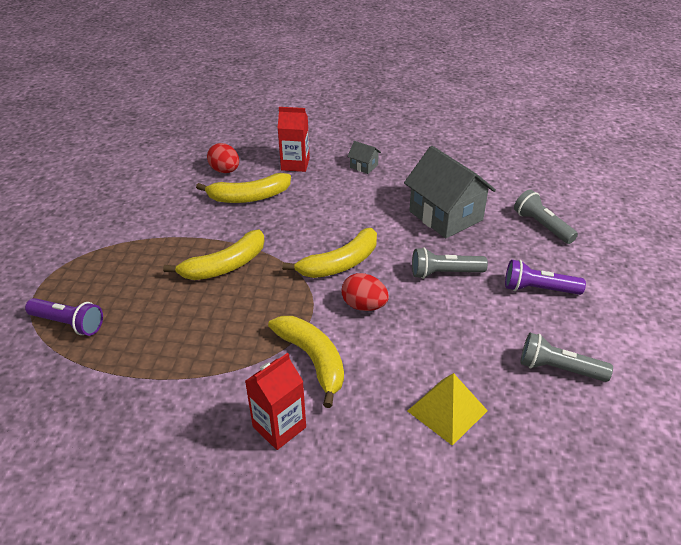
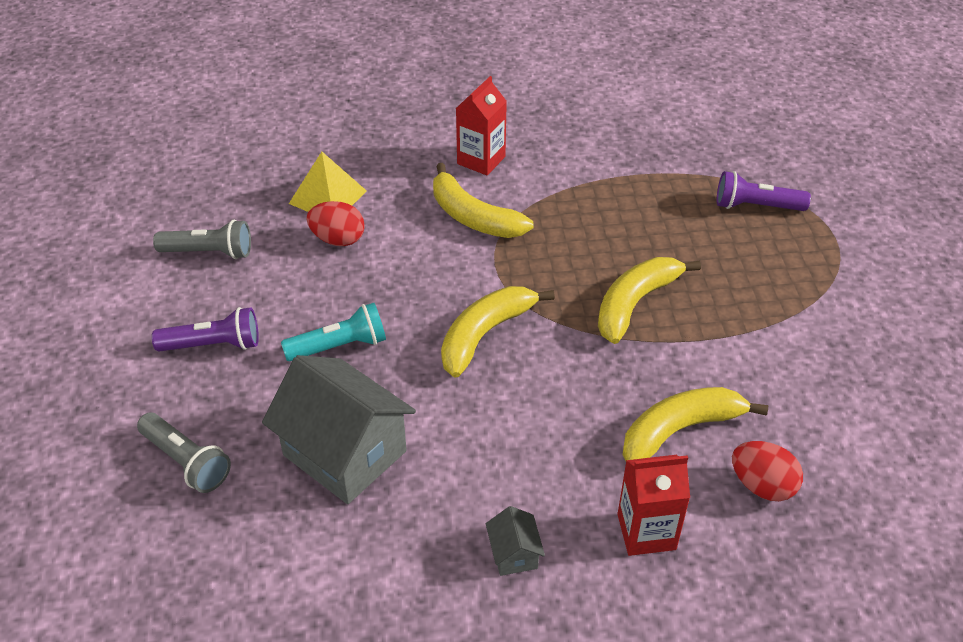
camera: 165 degrees right, 5 degrees up
red egg [341,273,389,311] -> red egg moved to [306,201,365,246]
grey house [347,141,381,174] -> grey house turned 60 degrees clockwise [486,506,545,576]
grey flashlight [412,247,488,279] -> turquoise flashlight [281,303,386,361]

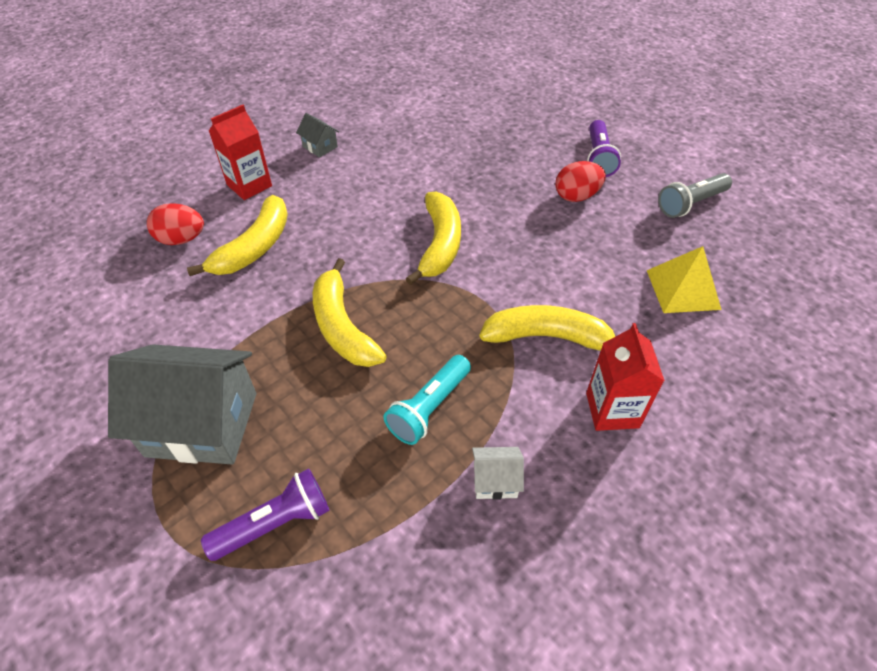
camera: 145 degrees right, 5 degrees up
grey flashlight [137,413,231,493] -> none
purple flashlight [152,307,259,352] -> purple flashlight turned 45 degrees counterclockwise [587,120,621,177]
grey house [262,355,416,504] -> grey house moved to [108,344,256,464]
turquoise flashlight [281,303,386,361] -> turquoise flashlight moved to [384,355,471,445]
red egg [306,201,365,246] -> red egg moved to [556,161,606,202]
yellow banana [598,257,701,344] -> yellow banana turned 150 degrees clockwise [313,258,387,367]
none -> white house [472,447,524,500]

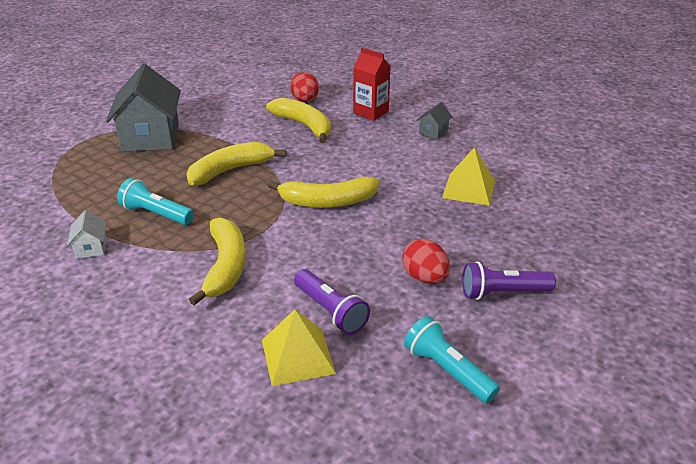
camera: 80 degrees right, 15 degrees down
yellow banana [187,195,288,276] -> yellow banana turned 150 degrees counterclockwise [266,98,331,143]
purple flashlight [201,468,329,561] -> purple flashlight moved to [294,269,370,335]
red carton [586,323,665,431] -> none
grey flashlight [658,173,732,218] -> turquoise flashlight [404,316,500,404]
none -> yellow pyramid [442,147,495,206]

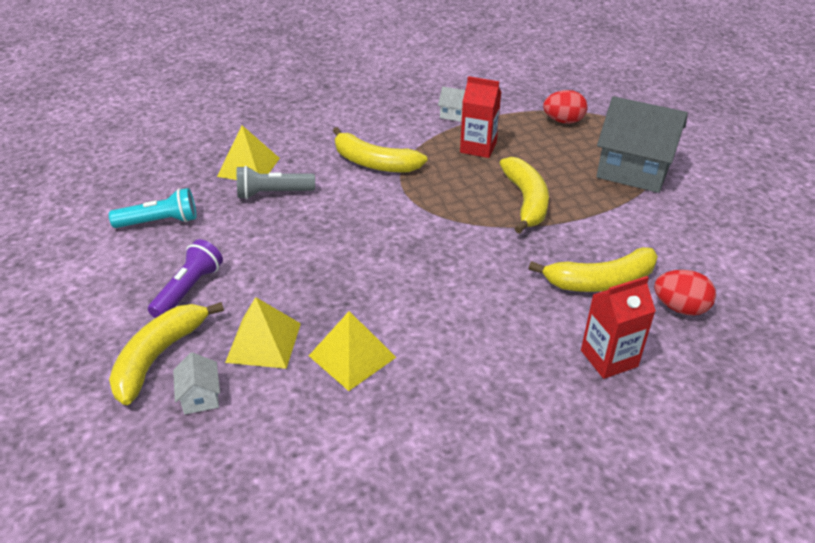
camera: 120 degrees right, 5 degrees up
turquoise flashlight [117,178,194,225] -> red carton [460,76,501,158]
yellow banana [267,177,379,208] -> yellow banana moved to [109,302,224,405]
purple flashlight [294,269,370,335] -> grey flashlight [237,166,315,199]
red egg [402,239,450,284] -> red egg moved to [543,90,588,124]
grey house [417,102,452,139] -> none
none -> white house [173,352,220,414]
none -> yellow pyramid [225,297,301,369]

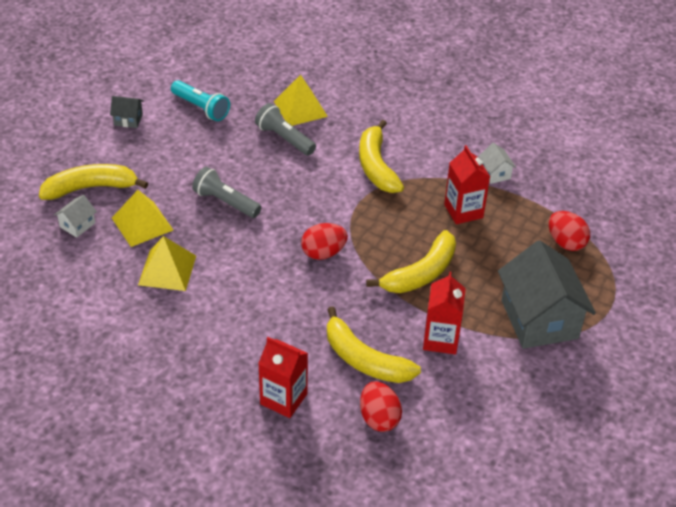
camera: 50 degrees right, 5 degrees up
purple flashlight [148,239,223,318] -> none
none -> grey house [110,96,143,128]
none -> grey flashlight [192,167,262,218]
none -> red egg [301,223,348,260]
none -> red carton [423,272,466,354]

